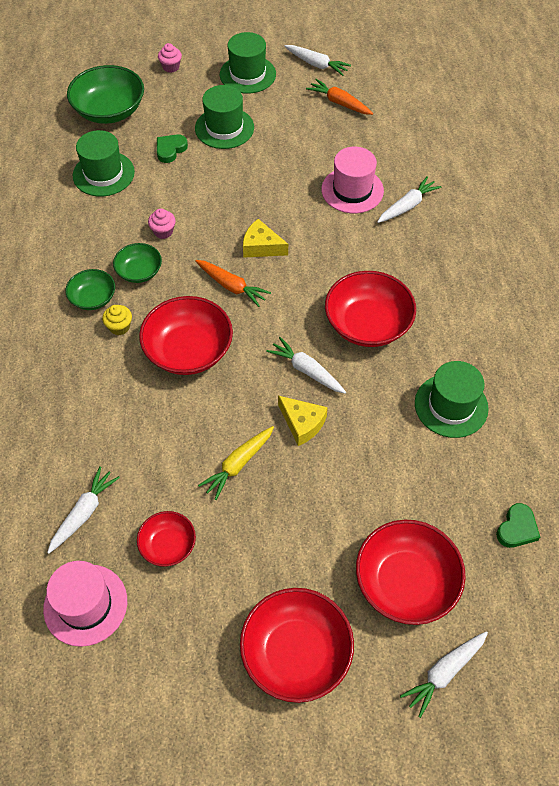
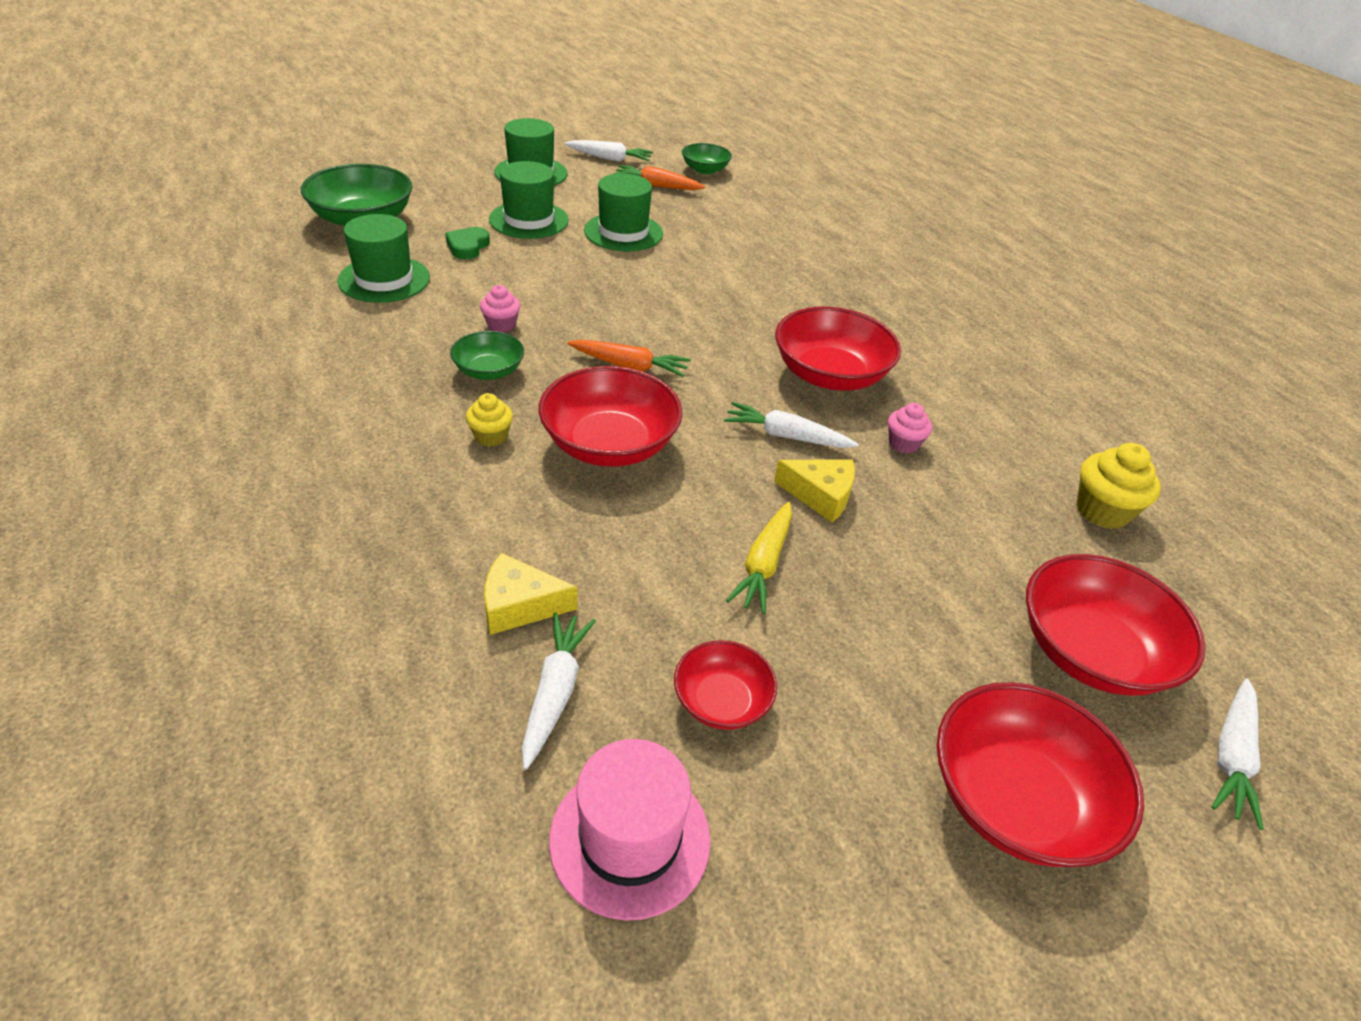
camera: 25 degrees left, 15 degrees down
green bowl [65,269,115,310] -> green bowl moved to [682,143,732,174]
pink cupcake [158,43,182,73] -> pink cupcake moved to [888,403,932,454]
yellow cheese [243,219,288,258] -> yellow cheese moved to [484,553,578,635]
pink hat [321,147,384,213] -> none
white carrot [377,176,442,223] -> none
green hat [415,361,489,438] -> green hat moved to [584,173,663,251]
green heart [496,503,540,548] -> none
none -> yellow cupcake [1077,443,1161,529]

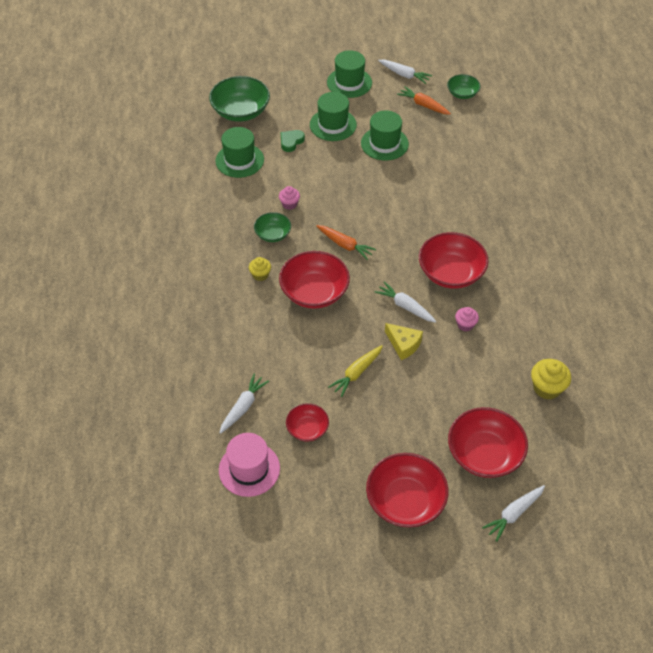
camera: 25 degrees right, 10 degrees up
yellow cheese [484,553,578,635] -> none

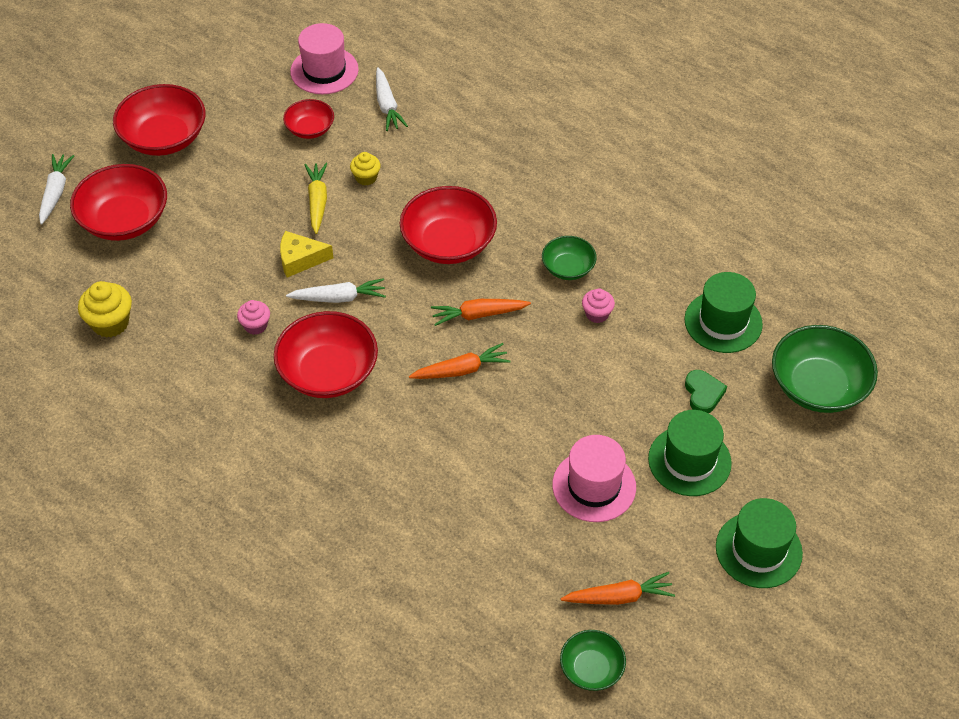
camera: 135 degrees right, 0 degrees up
yellow cupcake [249,257,271,281] -> yellow cupcake moved to [350,152,381,185]
green hat [361,110,409,161] -> pink hat [552,435,636,522]
white carrot [378,60,432,84] -> none
none -> orange carrot [409,343,511,379]

